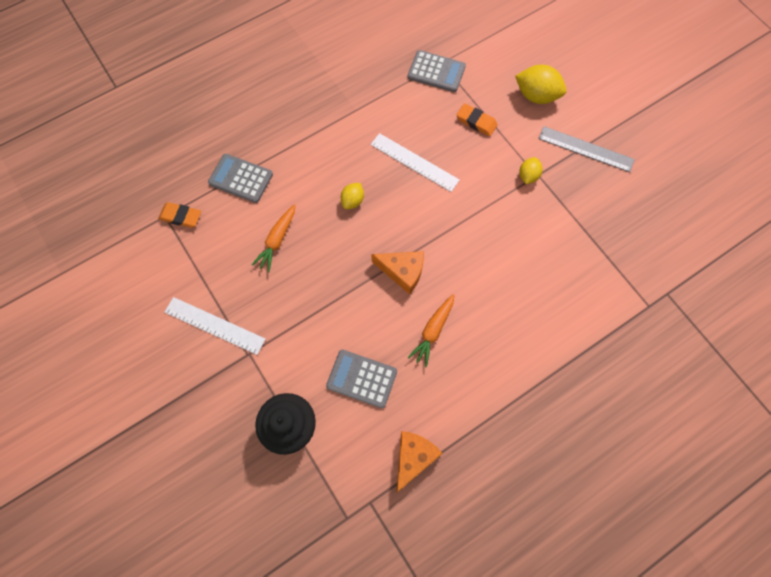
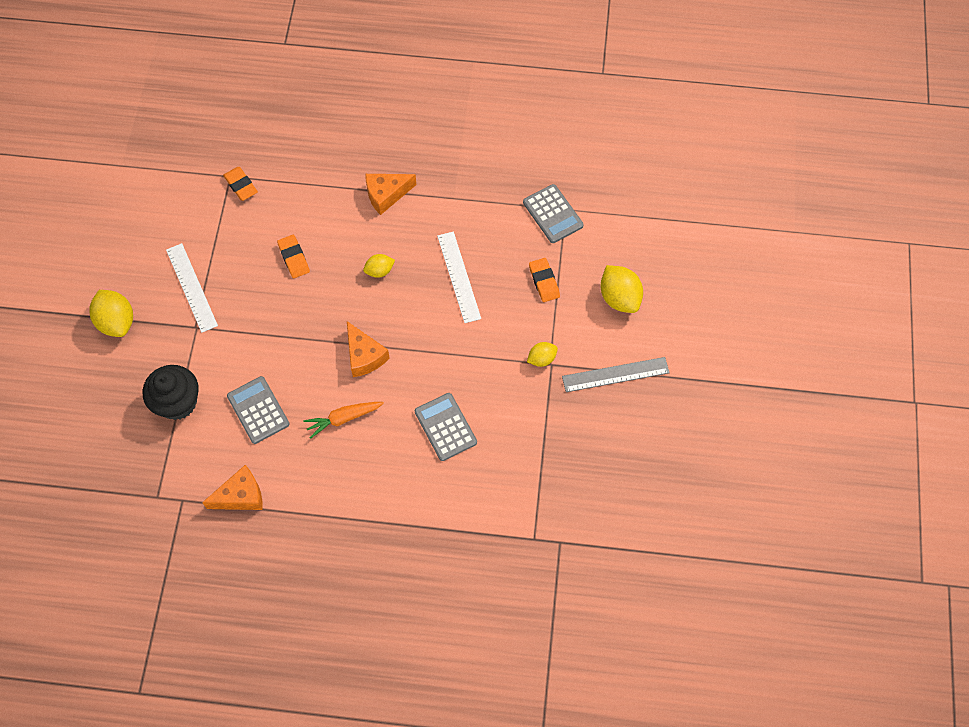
camera: 40 degrees right, 5 degrees down
grey calculator [208,154,273,203] -> grey calculator moved to [415,393,477,461]
orange carrot [252,204,296,272] -> orange eraser [277,235,310,278]
grey ruler [538,126,635,172] -> grey ruler turned 75 degrees counterclockwise [562,357,670,392]
none -> yellow lemon [89,290,133,337]
none -> orange cheese [365,174,416,215]

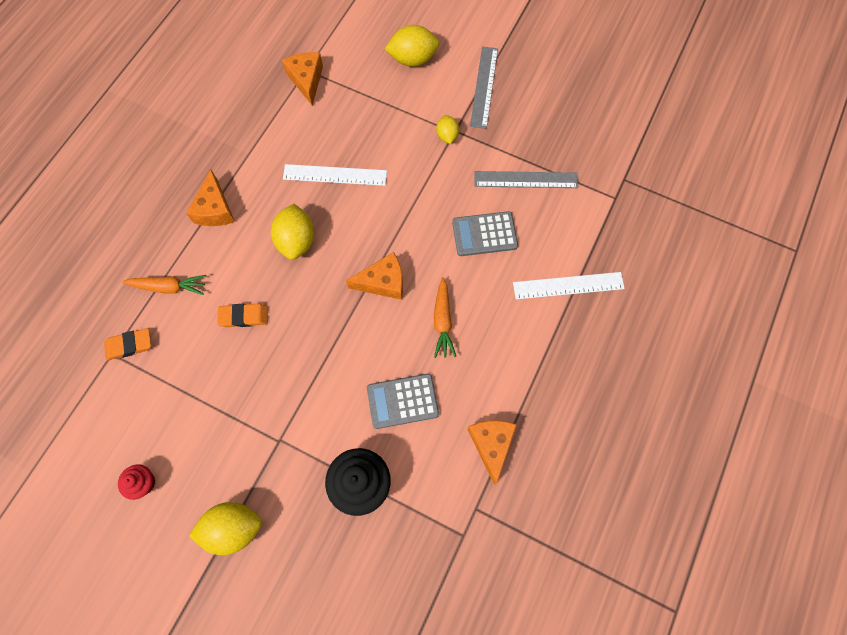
camera: 70 degrees left, 5 degrees up
white ruler [166,243,218,333] -> white ruler moved to [513,272,625,300]
yellow lemon [363,254,395,278] -> yellow lemon [271,204,315,260], size x1.72
grey calculator [523,184,584,243] -> orange cheese [282,52,323,106]
orange eraser [529,258,560,302] -> none
none -> red cupcake [118,464,155,500]
none -> orange carrot [122,275,206,295]
none -> grey ruler [474,171,579,188]

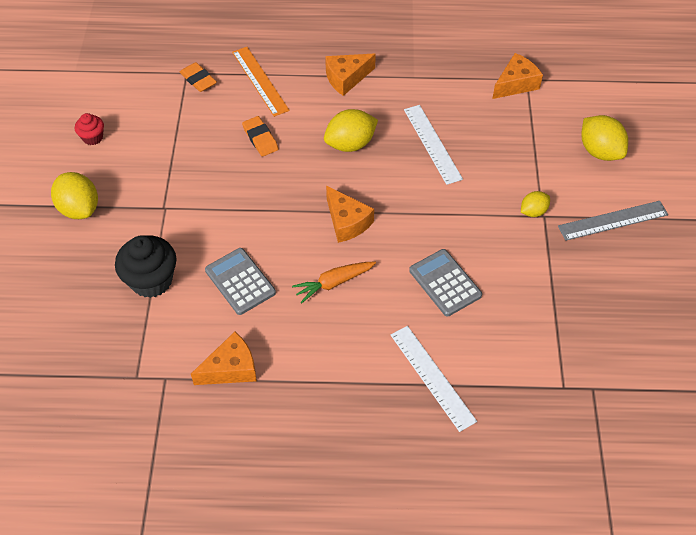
camera: 65 degrees right, 15 degrees down
orange carrot [122,275,206,295] -> orange ruler [232,47,290,117]
grey ruler [474,171,579,188] -> none

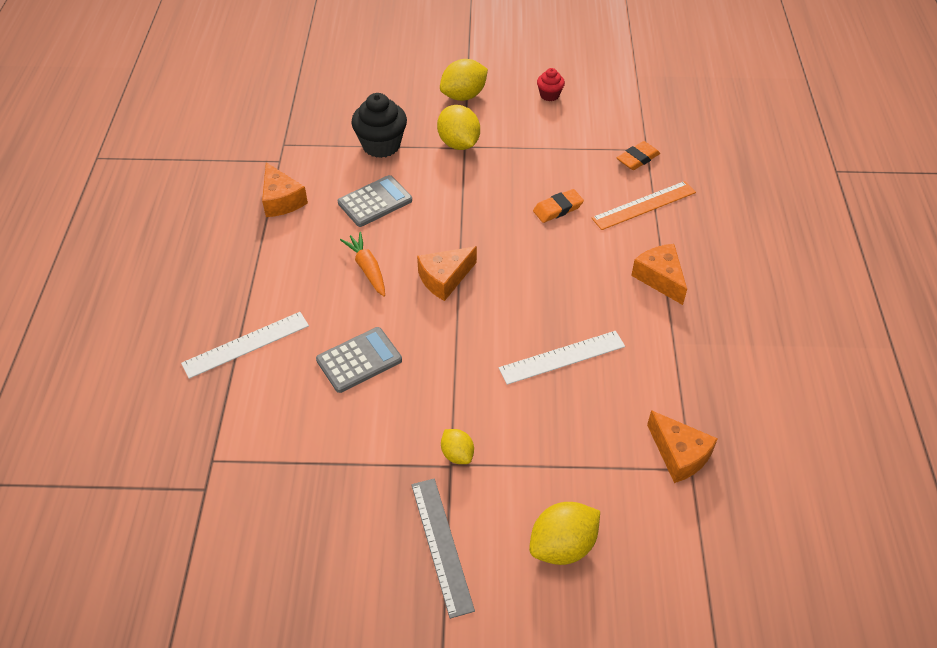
camera: 90 degrees right, 5 degrees down
yellow lemon [324,109,378,152] -> yellow lemon moved to [437,105,480,150]

